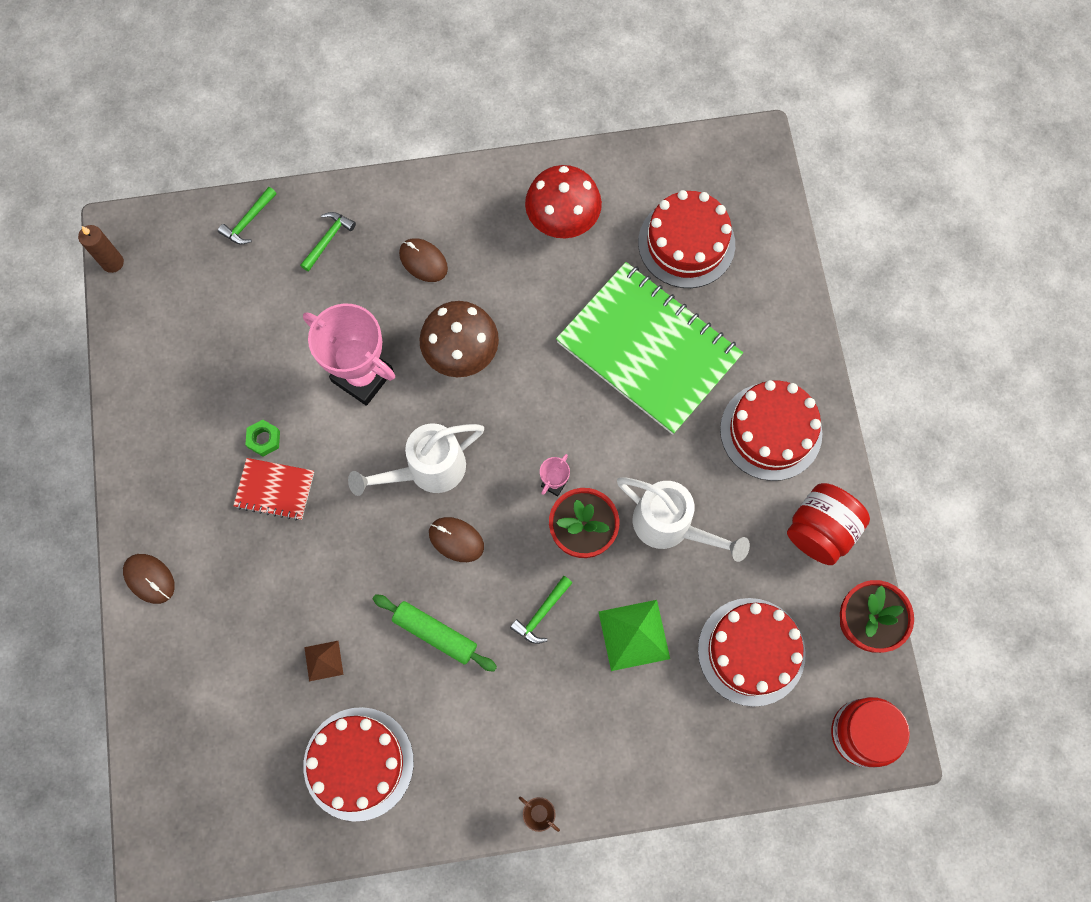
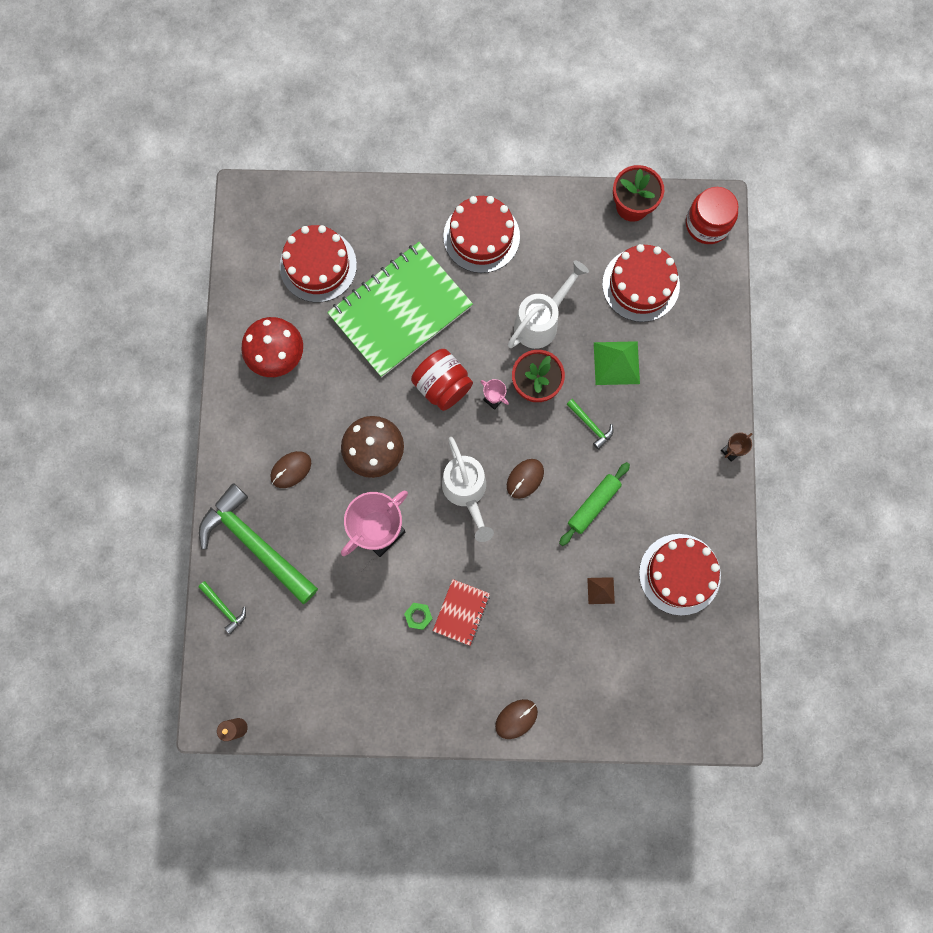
camera: 80 degrees left, 5 degrees up
green hammer [300,212,356,272] -> green hammer [199,483,318,604], size x2.40
red jar [787,483,870,565] -> red jar moved to [411,349,473,411]

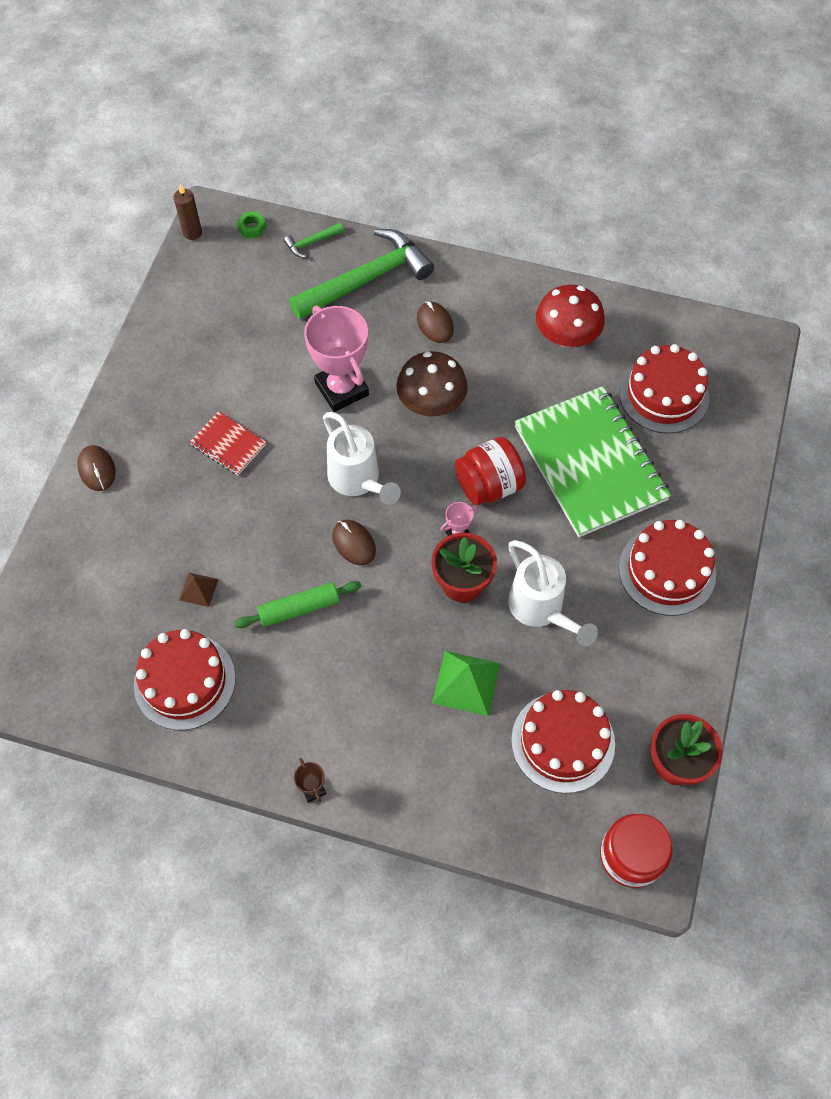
camera: 105 degrees right, 15 degrees down
green nut [404,603,432,630] -> green nut moved to [236,211,267,238]
white watering can [442,437,494,542] -> white watering can turned 120 degrees counterclockwise [323,412,401,505]
green rolling pin [559,462,630,546] -> green rolling pin turned 75 degrees counterclockwise [235,581,361,628]
green hammer [566,399,614,450] -> none

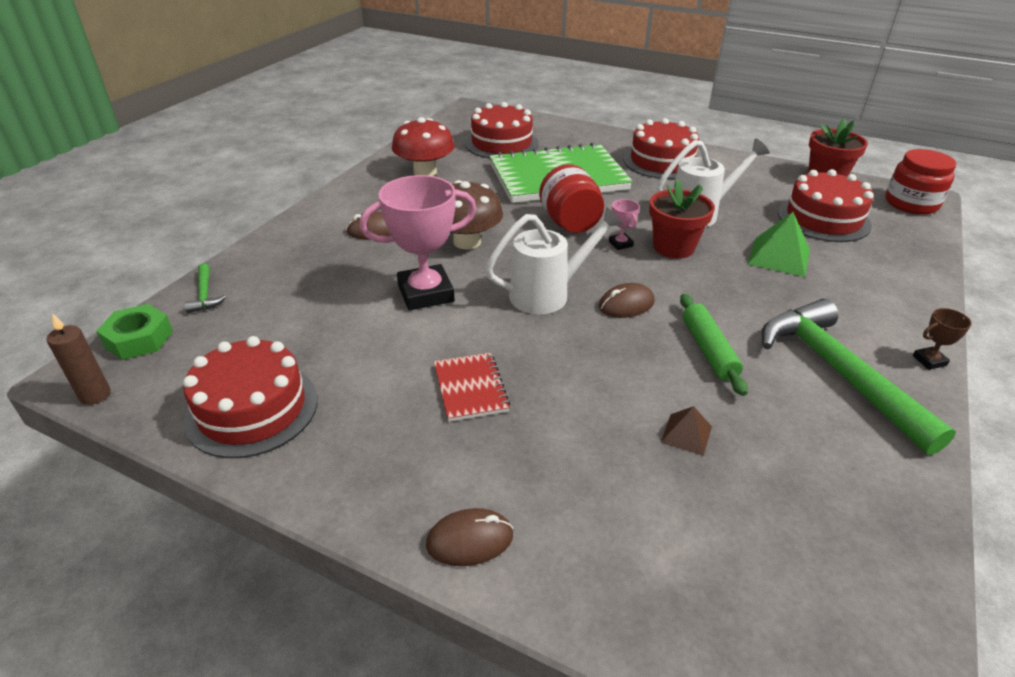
camera: 80 degrees left, 25 degrees down
red cake [134,629,236,730] -> red cake moved to [183,336,318,458]
red notebook [190,411,266,475] -> red notebook turned 60 degrees counterclockwise [434,353,510,422]
green nut [236,211,267,238] -> green nut [96,304,173,360], size x1.61
green hammer [289,229,434,319] -> green hammer moved to [762,298,956,455]

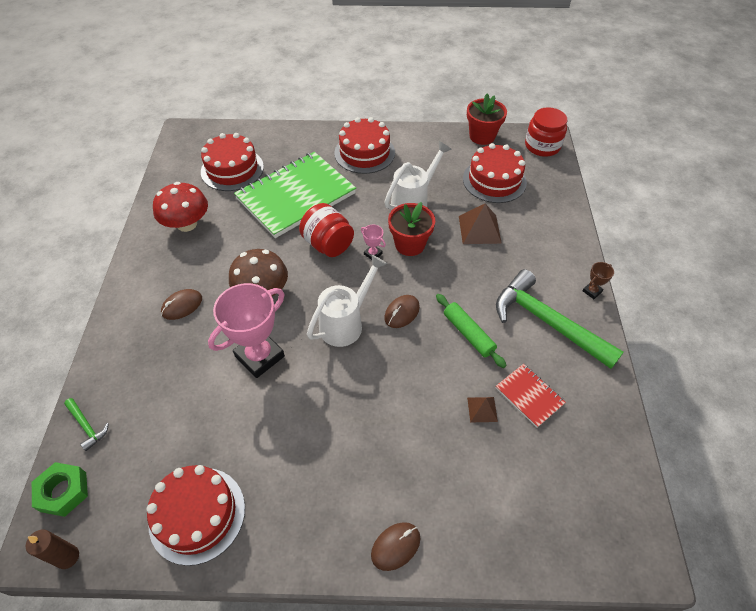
camera: 25 degrees left, 15 degrees up
red notebook [434,353,510,422] -> red notebook moved to [496,364,566,428]
green pyramid [748,212,810,277] -> brown pyramid [459,203,502,244]

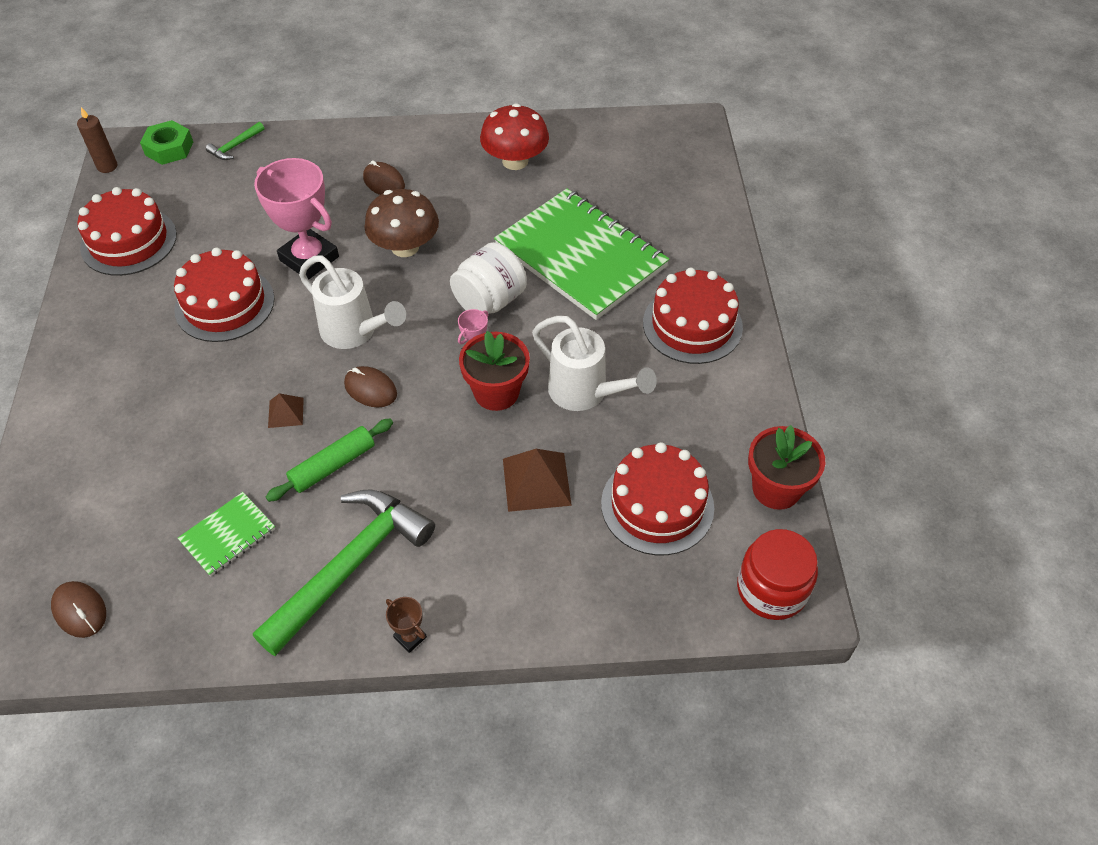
camera: 85 degrees right, 0 degrees up
red cake [201,133,264,191] -> red cake moved to [174,248,275,342]
red jar [299,203,354,257] -> white jar [450,242,527,314]
brown mouse [371,522,420,571] -> brown mouse moved to [51,581,106,638]
brown pyramid [467,397,498,423] -> brown pyramid moved to [268,393,304,428]
red notebook [496,364,566,428] -> green notebook [178,492,275,576]

